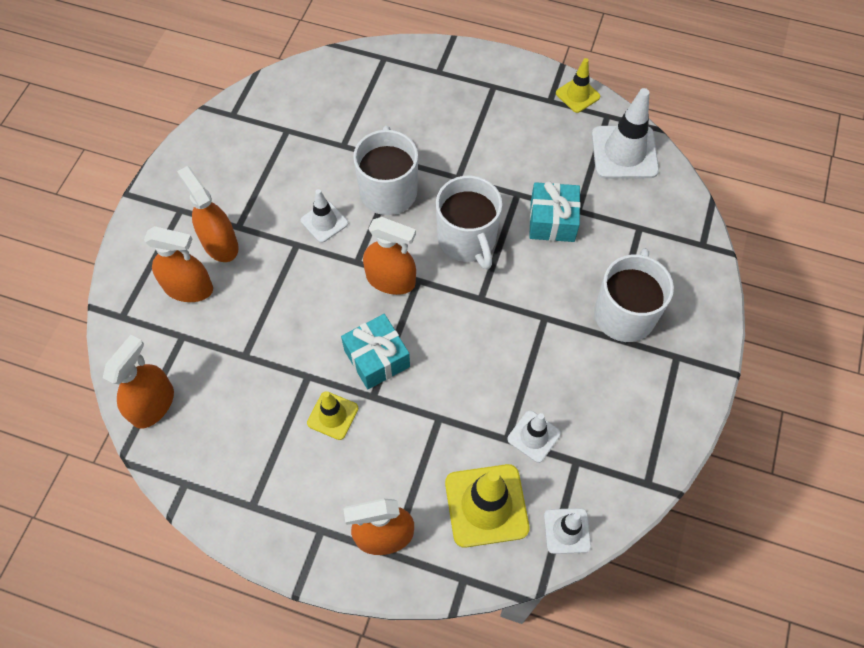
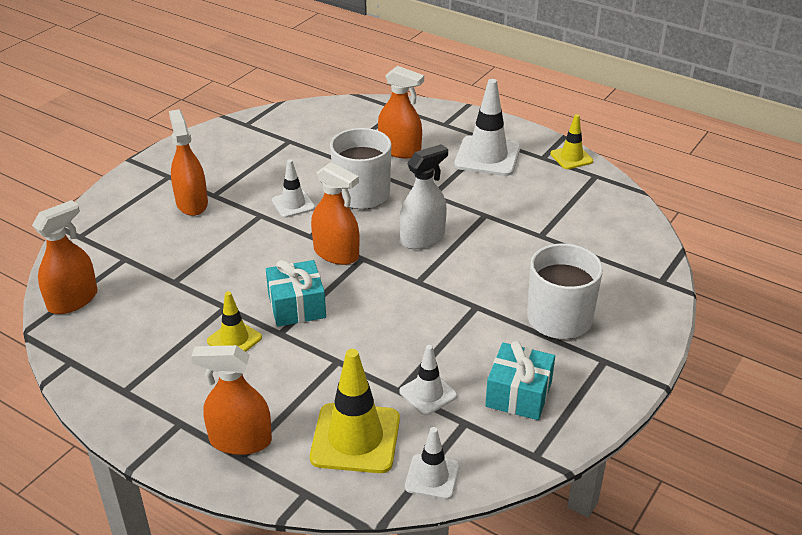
camera: 15 degrees right, 25 degrees down
orange spray bottle [144,226,213,302] -> orange spray bottle moved to [378,66,424,159]
white mug [436,176,502,270] -> white spray bottle [400,144,448,249]
turquoise gift [529,181,581,242] -> turquoise gift moved to [485,341,555,420]
white traffic cone [592,88,659,179] -> white traffic cone moved to [454,79,520,176]

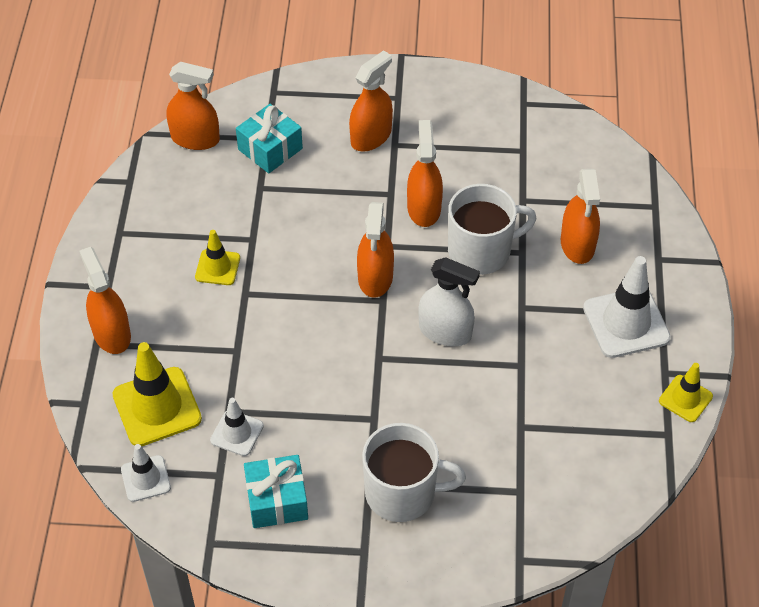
camera: 60 degrees right, 15 degrees up
turquoise gift [266,260,326,327] -> turquoise gift moved to [236,104,303,173]
white traffic cone [272,159,315,218] -> orange spray bottle [407,120,443,227]

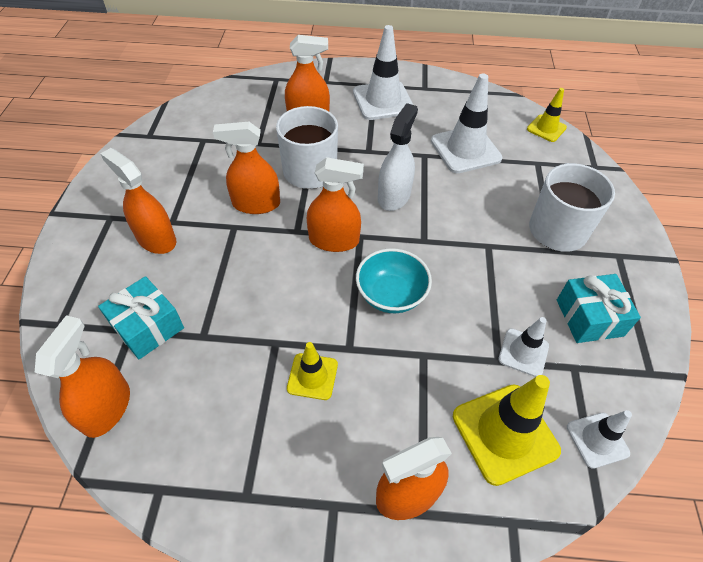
camera: 90 degrees left, 0 degrees up
yellow traffic cone [659,363,713,422] -> yellow traffic cone moved to [527,88,567,142]
none -> turquoise bowl [356,248,432,313]
none -> white traffic cone [431,73,502,173]

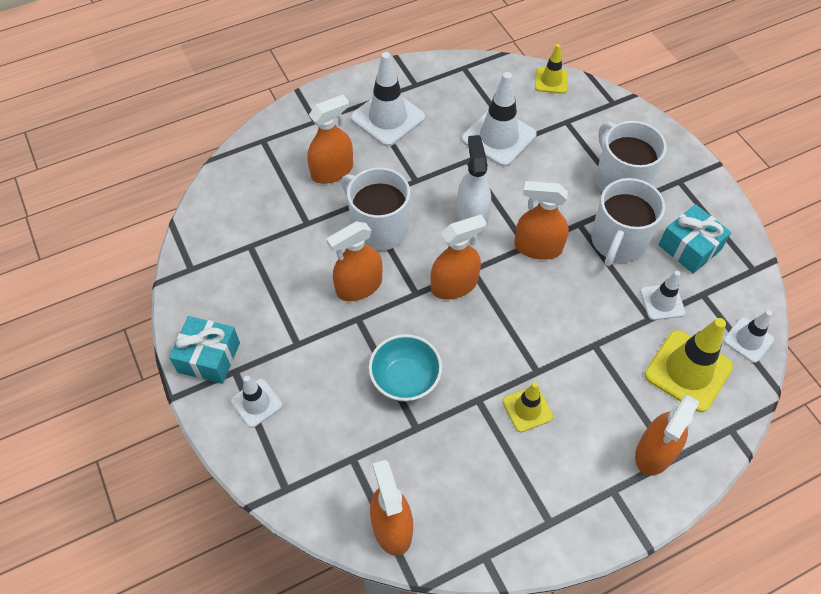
camera: 30 degrees left, 5 degrees up
turquoise gift [98,276,184,359] -> turquoise gift moved to [169,316,240,384]
orange spray bottle [100,148,176,254] -> orange spray bottle moved to [514,181,569,260]
turquoise bowl [356,248,432,313] -> turquoise bowl moved to [369,334,442,402]
none -> white traffic cone [231,376,282,428]
none -> white mug [591,178,665,266]

